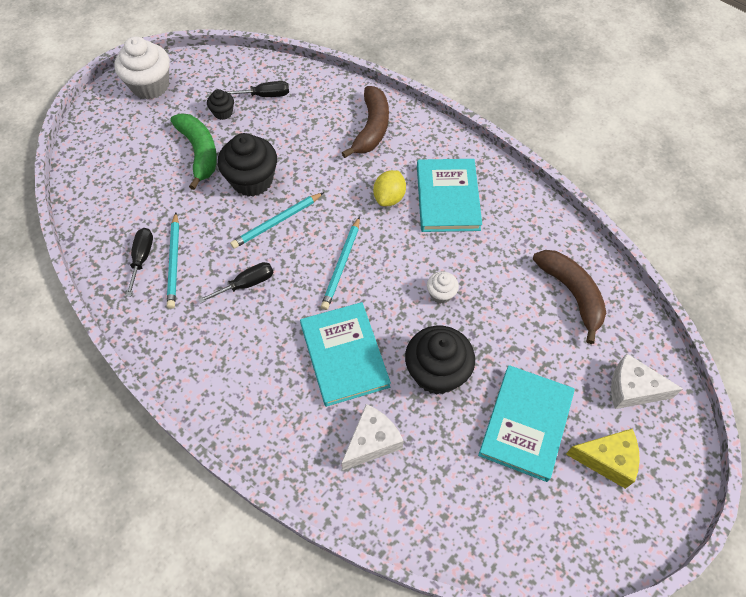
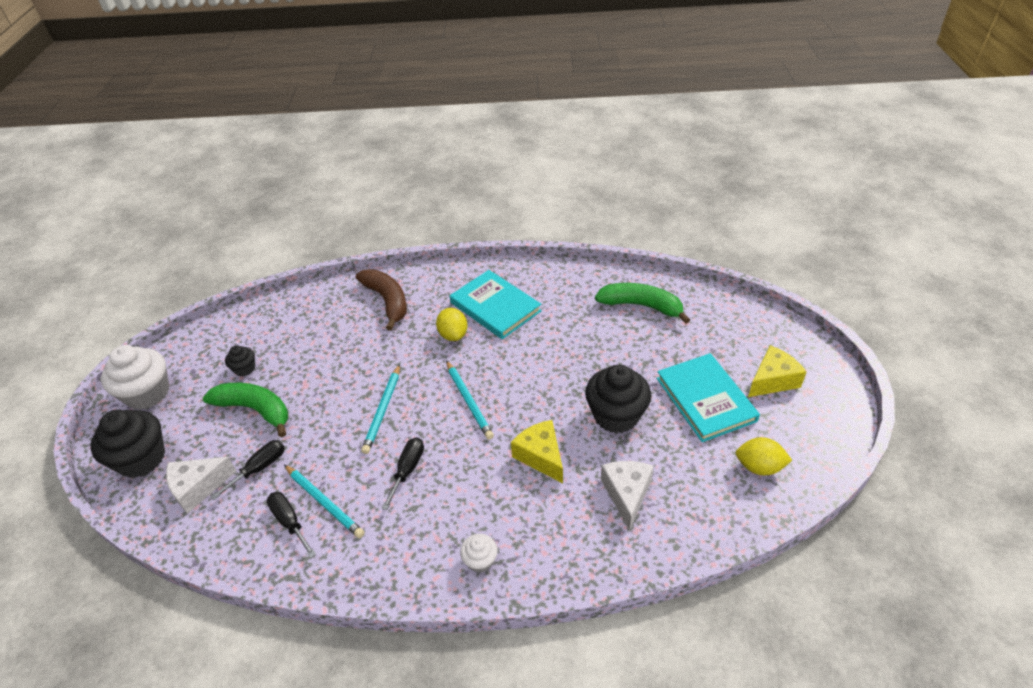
camera: 40 degrees left, 15 degrees down
black cupcake [218,133,277,197] -> black cupcake moved to [90,410,165,478]
black screwdriver [225,81,289,97] -> black screwdriver moved to [211,440,285,500]
turquoise book [300,302,391,407] -> yellow cheese [511,420,563,483]
white cupcake [427,271,459,304] -> white cupcake moved to [460,534,497,573]
brown banana [533,250,606,344] -> green banana [595,283,690,324]
white cheese [611,353,683,409] -> white cheese moved to [166,457,237,514]
none -> yellow lemon [736,437,792,475]

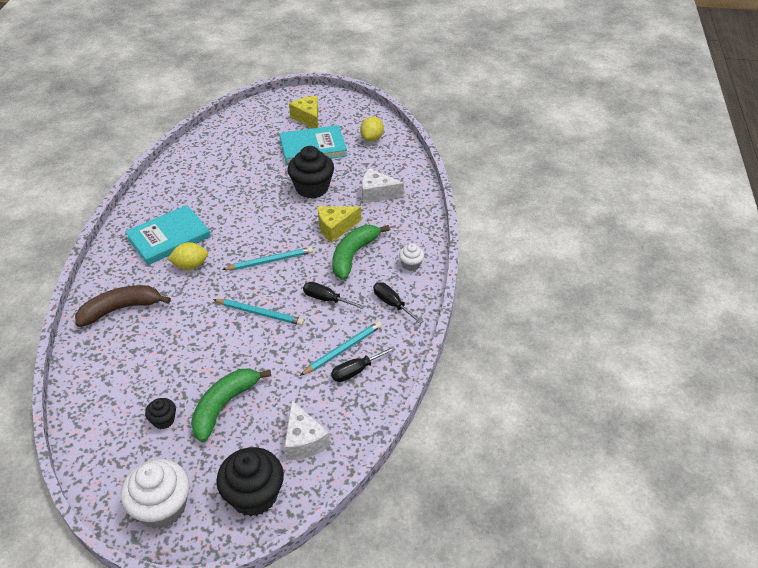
camera: 85 degrees left, 0 degrees up
black screwdriver [211,440,285,500] -> black screwdriver moved to [373,282,423,324]
green banana [595,283,690,324] -> green banana moved to [332,225,390,280]

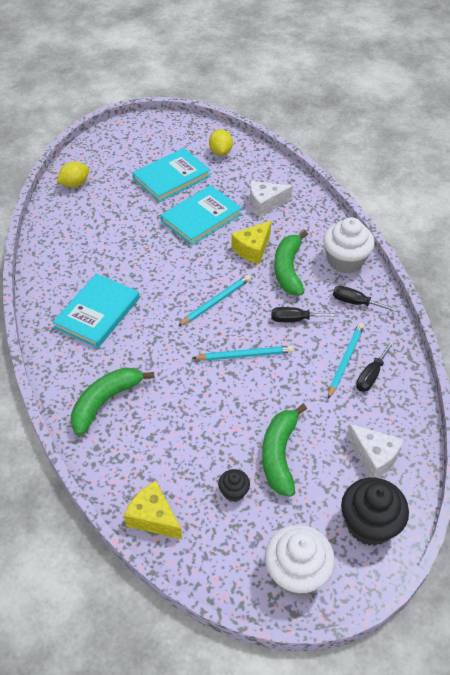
camera: 25 degrees left, 5 degrees up
brown banana [75,285,171,327] -> green banana [71,368,154,435]
yellow lemon [168,242,208,270] -> yellow lemon moved to [57,161,89,188]
black cupcake [287,146,334,199] -> turquoise book [161,185,242,246]
yellow cheese [289,96,318,128] -> yellow cheese moved to [124,481,182,539]
white cupcake [399,243,424,271] -> white cupcake [323,217,375,274], size x2.01

